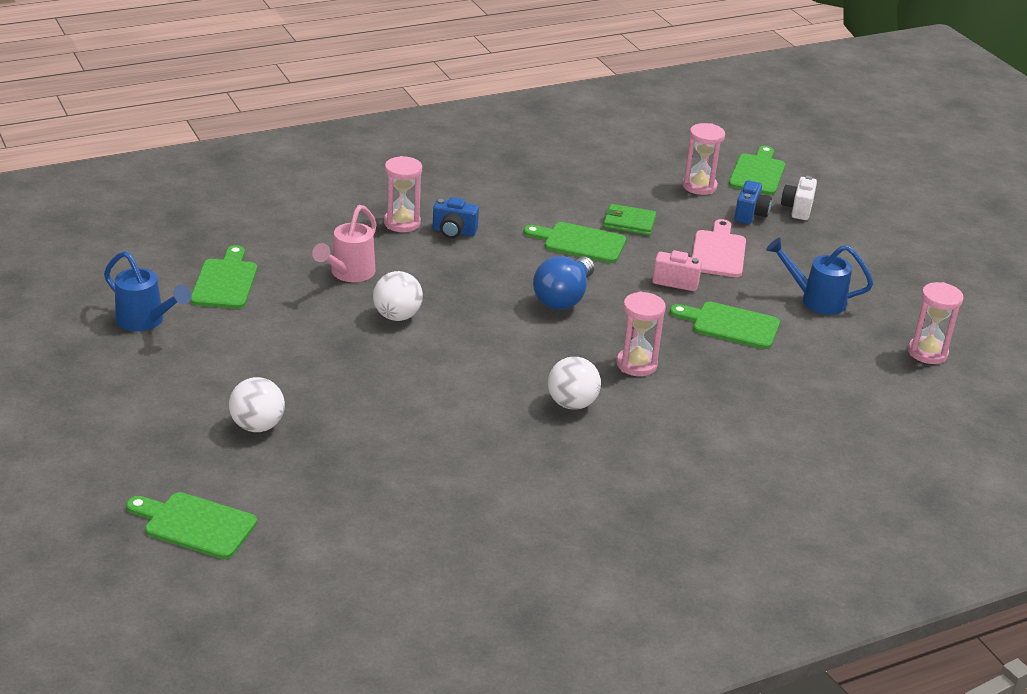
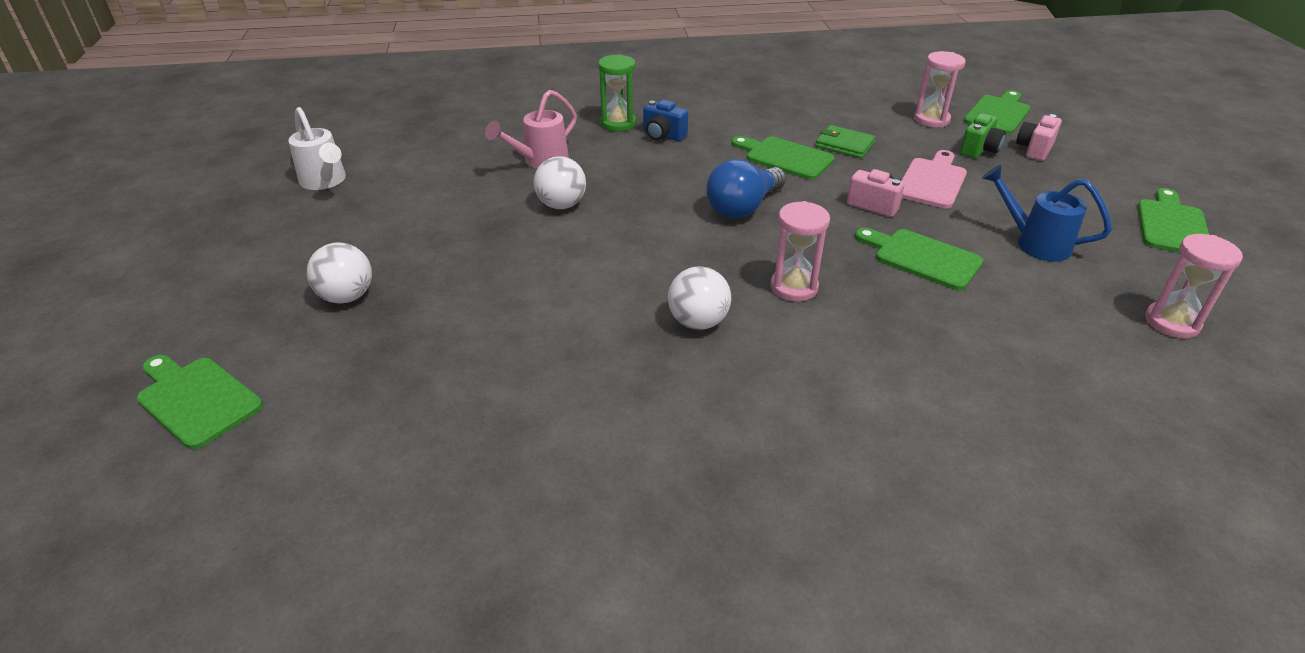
camera: 20 degrees right, 5 degrees up
blue watering can [104,251,191,332] -> white watering can [288,107,346,190]
green cutting board [190,245,257,309] -> green cutting board moved to [1138,188,1209,253]
pink hourglass [384,156,422,232] -> green hourglass [598,54,636,131]
blue camera [734,180,772,224] -> green camera [960,113,1006,158]
white camera [781,176,817,220] -> pink camera [1016,114,1062,161]

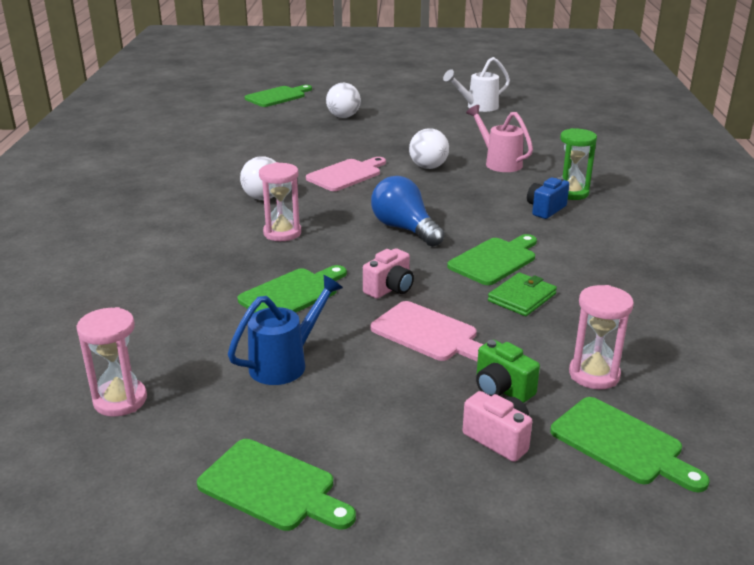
camera: 100 degrees right, 10 degrees down
none -> pink cutting board [306,157,386,191]

